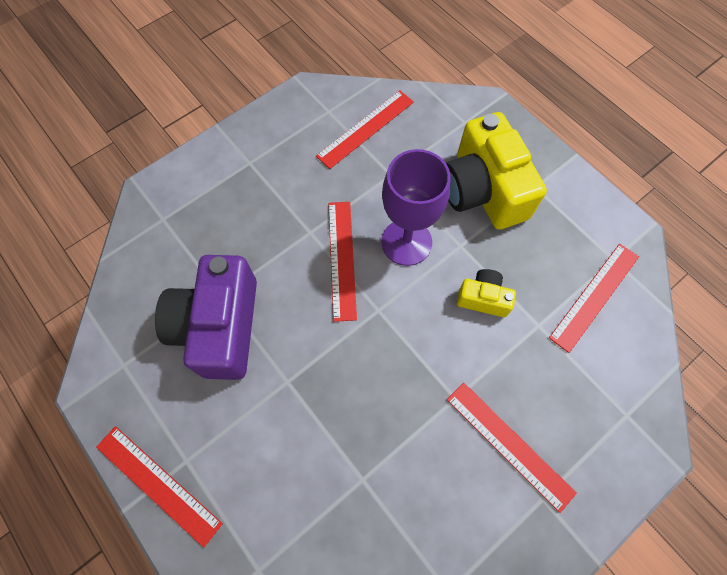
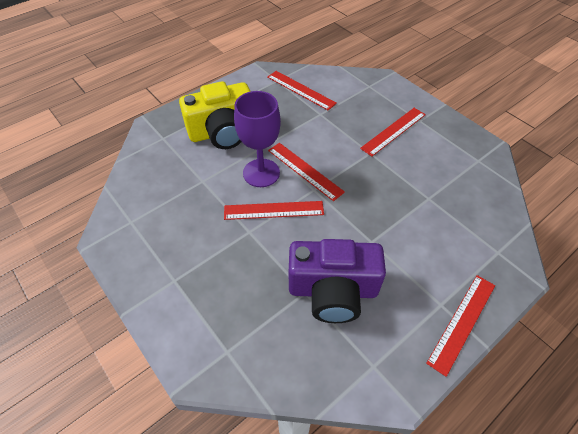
camera: 90 degrees left, 15 degrees down
red ruler [316,90,414,169] -> red ruler moved to [268,143,345,201]
yellow camera [457,269,516,317] -> none

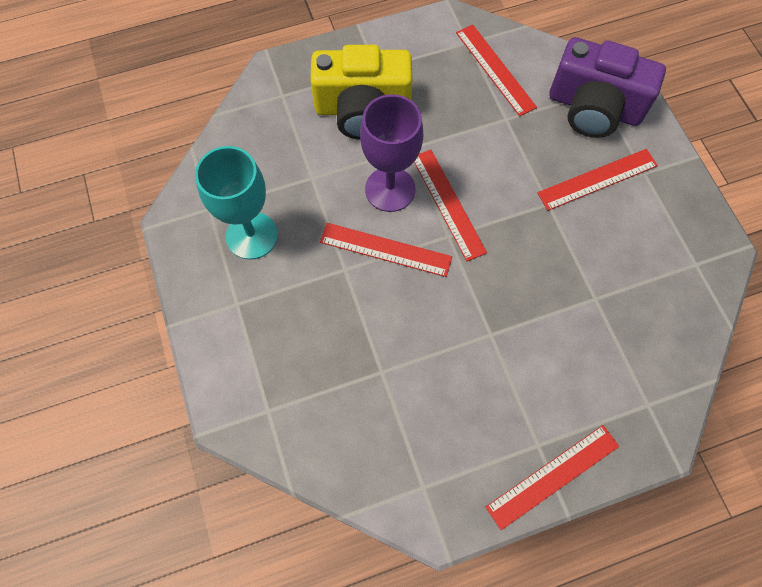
camera: 20 degrees right, 15 degrees up
purple camera [289,239,386,323] -> purple camera moved to [550,37,666,138]
none -> turquoise goblet [195,146,278,260]

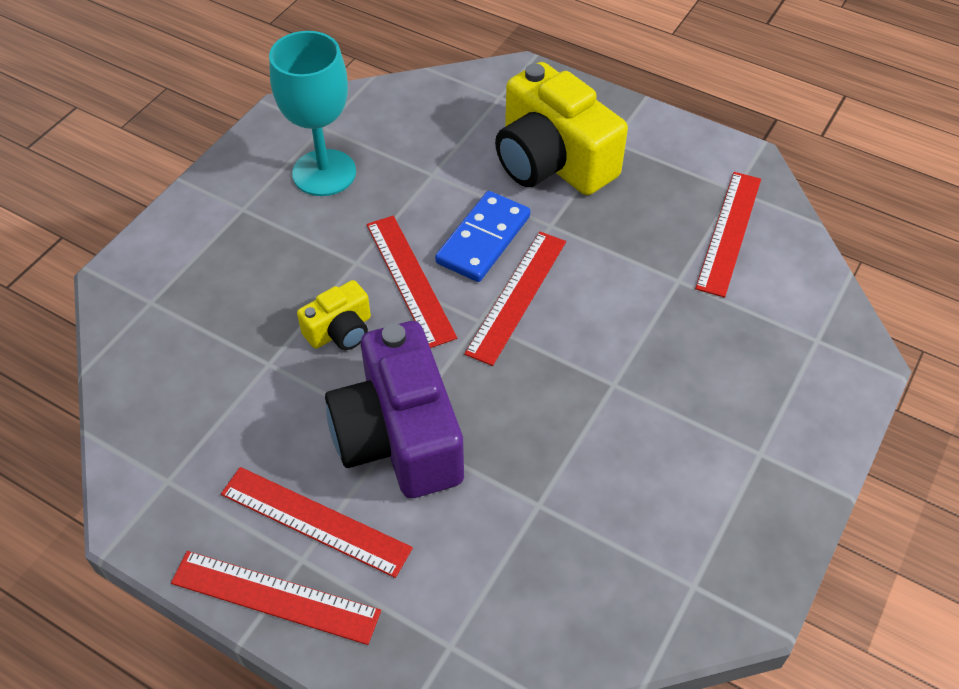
camera: 50 degrees right, 15 degrees down
purple goblet [360,94,423,212] -> blue domino [435,191,531,282]
red ruler [537,149,658,211] -> red ruler moved to [221,467,413,578]
purple camera [550,37,666,138] -> purple camera moved to [325,321,464,498]
none -> yellow camera [297,280,371,350]

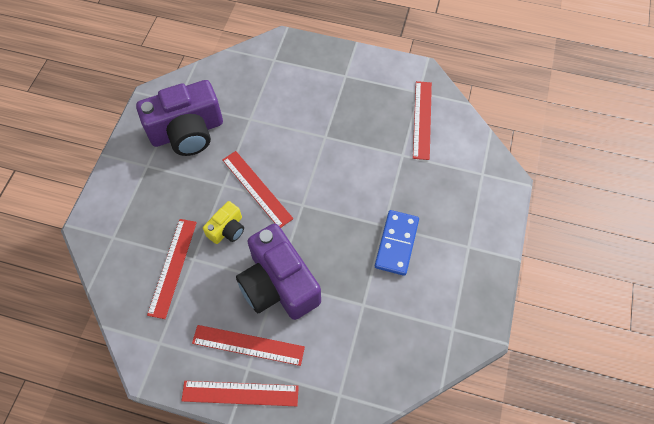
camera: 15 degrees left, 10 degrees up
turquoise goblet [269,31,356,196] -> purple camera [136,80,223,156]
blue domino [435,191,531,282] -> blue domino moved to [375,210,419,276]
red ruler [464,232,566,366] -> red ruler moved to [147,219,197,319]
yellow camera [495,62,628,195] -> none

